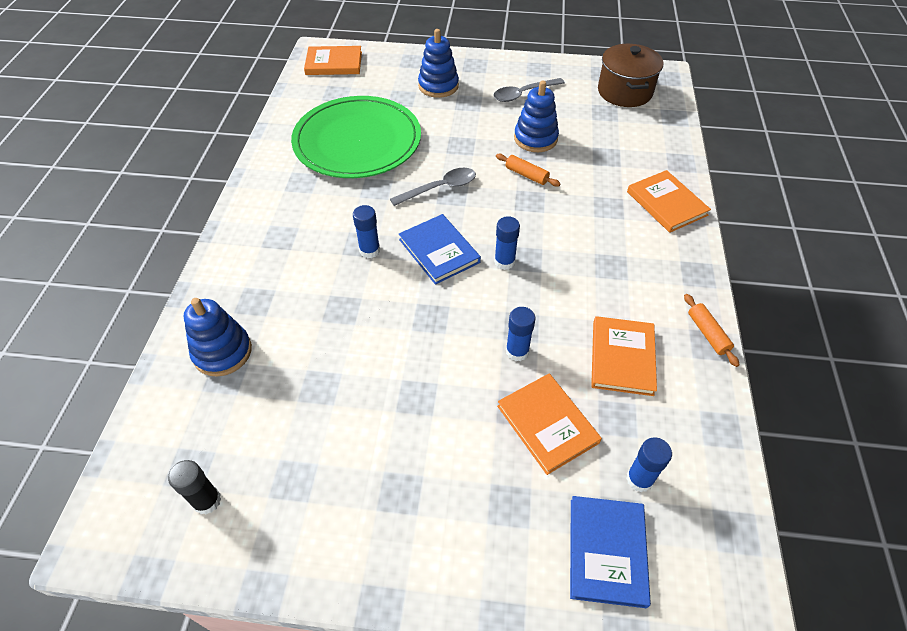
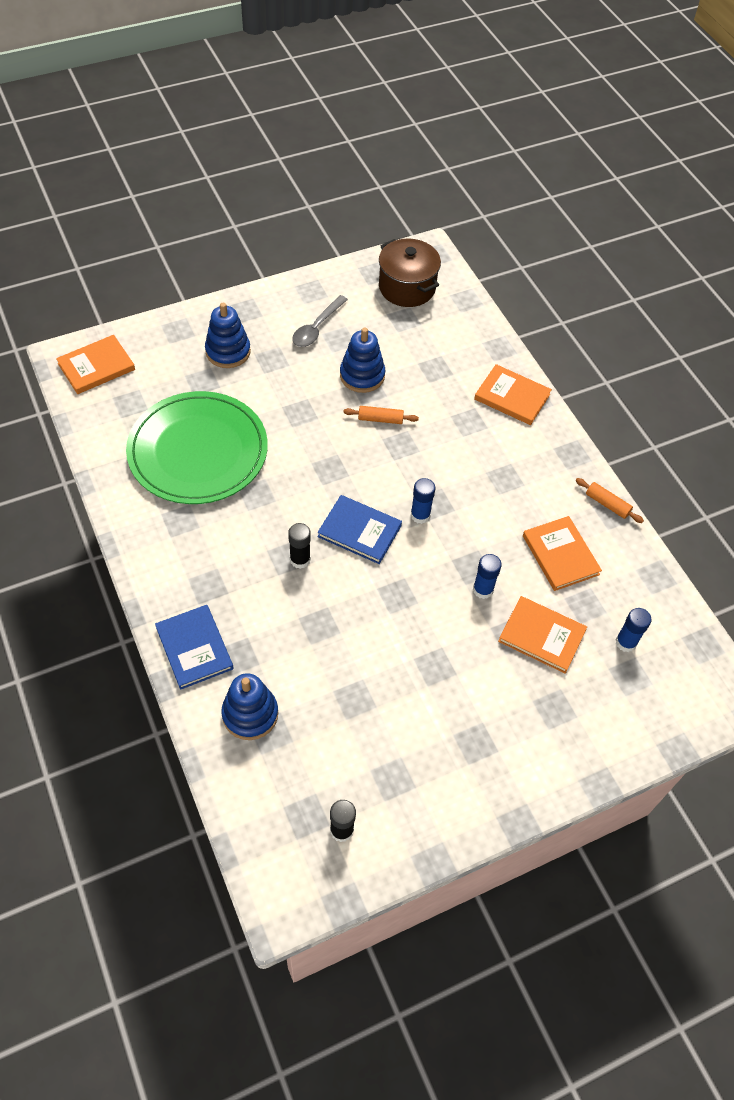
camera: 35 degrees left, 5 degrees up
blue glue stick [353,205,380,258] -> black glue stick [288,523,311,569]
grey spoon [390,168,476,206] -> none
blue book [570,496,651,608] -> blue book moved to [155,605,233,690]

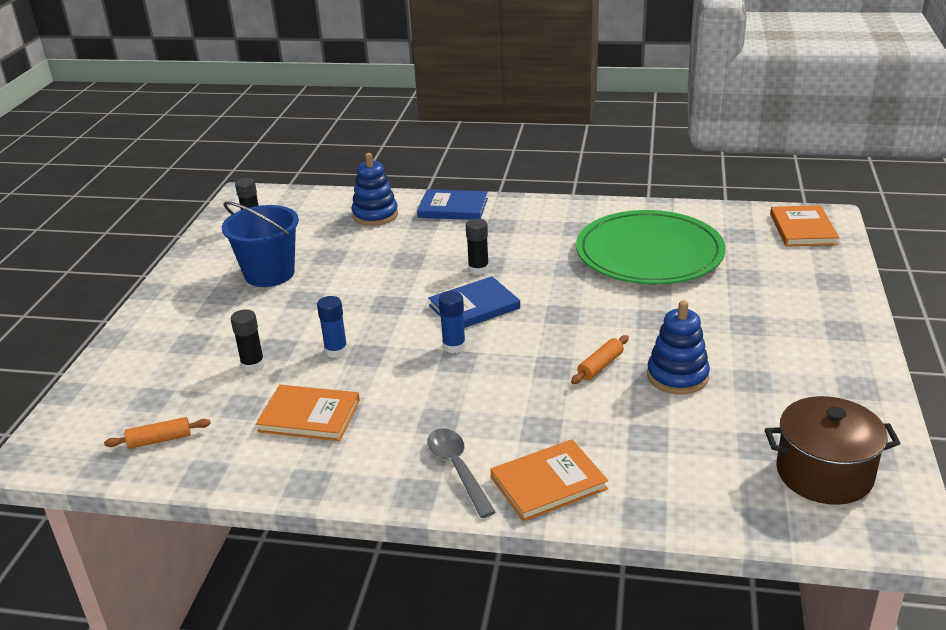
camera: 130 degrees right, 25 degrees down
blue stacking toy [205,303,251,368] -> none
grey spoon [292,295,348,347] -> grey spoon moved to [427,428,496,518]
orange book [498,596,587,674] -> black glue stick [231,309,265,372]
orange rolling pin [576,478,644,523] -> orange rolling pin moved to [104,417,211,449]
blue glue stick [615,608,652,652] -> none
none -> blue bucket [222,201,299,287]

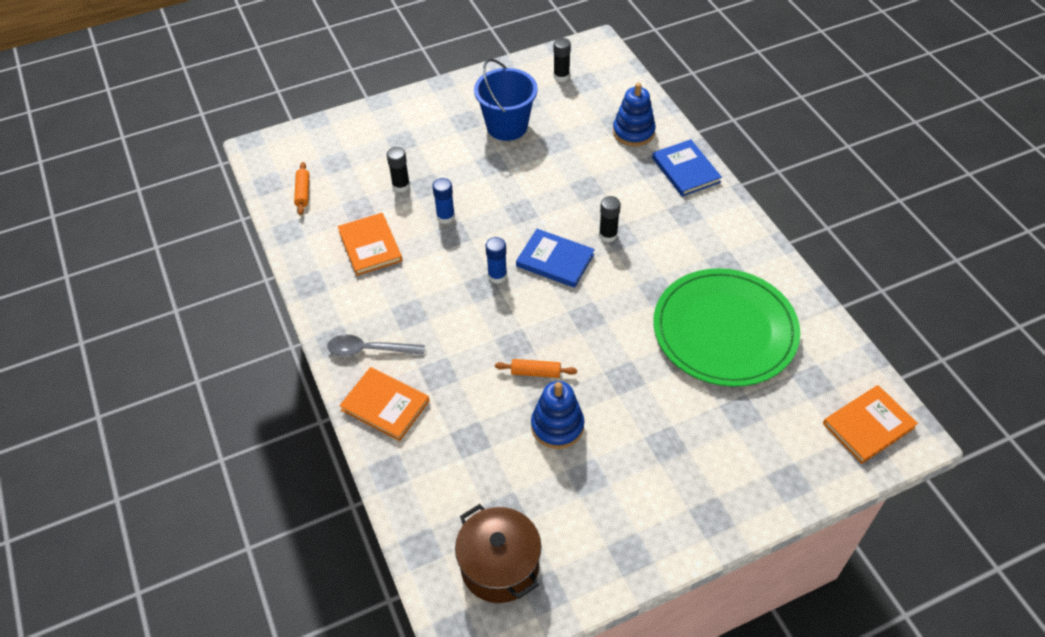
camera: 55 degrees right, 20 degrees up
orange rolling pin [104,417,211,449] -> orange rolling pin turned 45 degrees clockwise [294,162,309,215]
grey spoon [427,428,496,518] -> grey spoon turned 120 degrees counterclockwise [327,334,425,356]

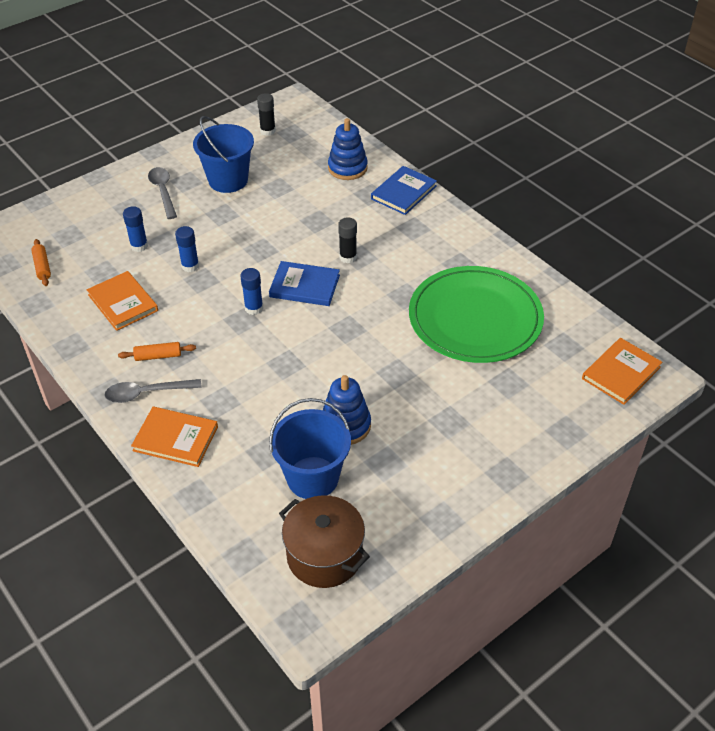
camera: 15 degrees left, 5 degrees down
black glue stick [387,147,410,192] -> blue glue stick [123,206,148,252]
orange rolling pin [495,359,577,378] -> orange rolling pin moved to [118,342,196,361]
blue book [652,139,722,197] -> blue book turned 75 degrees clockwise [371,166,437,215]
none -> grey spoon [148,167,177,219]
none -> blue bucket [269,398,351,499]

